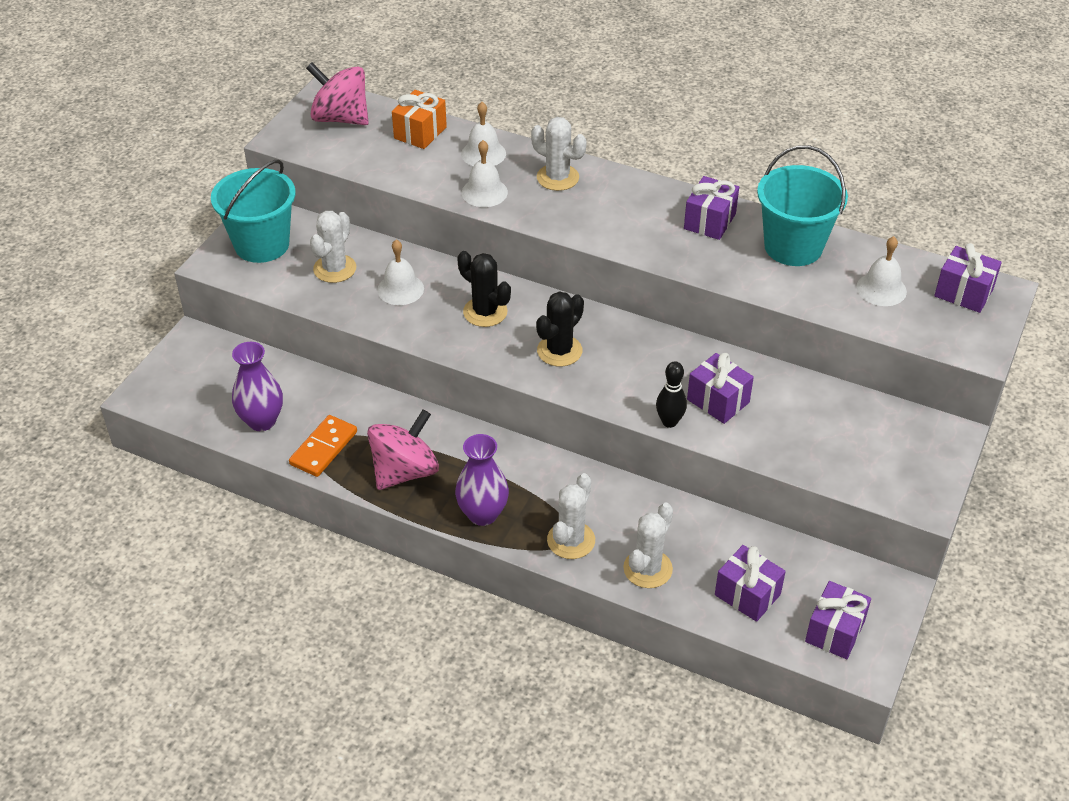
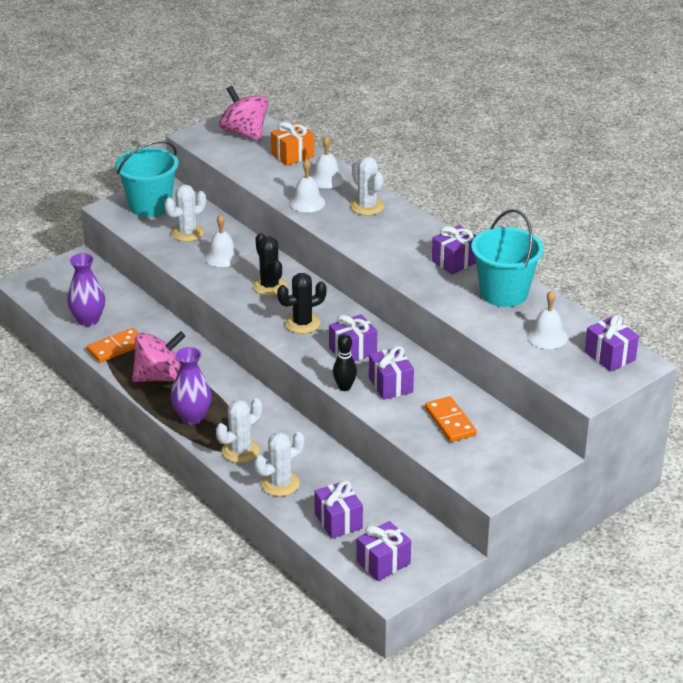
camera: 25 degrees right, 10 degrees down
none -> purple gift [329,314,377,361]
none -> orange domino [425,396,477,442]

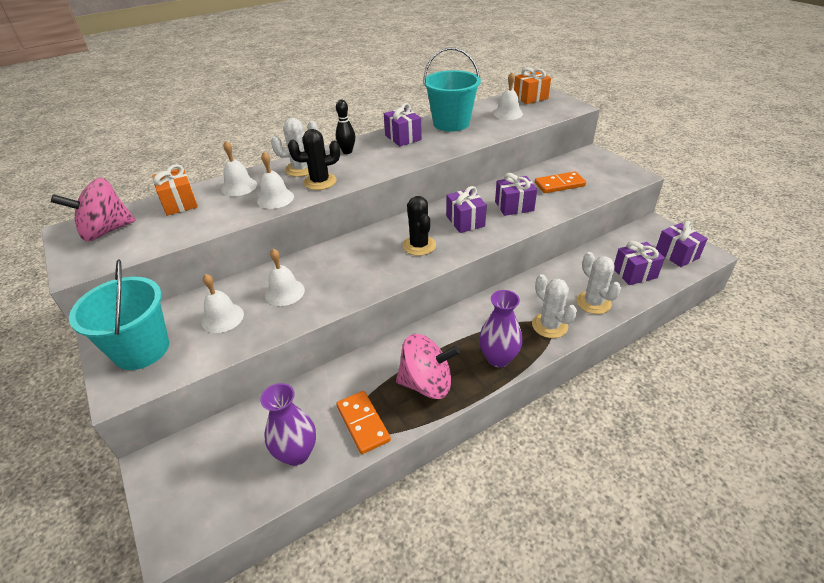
camera: 80 degrees left, 5 degrees up
pink spinning top [132,331,186,382] -> pink spinning top turned 105 degrees clockwise [396,334,460,399]
white cactus [165,184,206,242] -> white bell [201,274,244,333]
black cactus [252,233,287,296] -> black cactus moved to [288,129,340,190]
black bowling pin [333,334,357,391] -> black bowling pin moved to [336,100,355,154]
purple gift [584,315,639,372] -> orange gift [514,67,551,104]

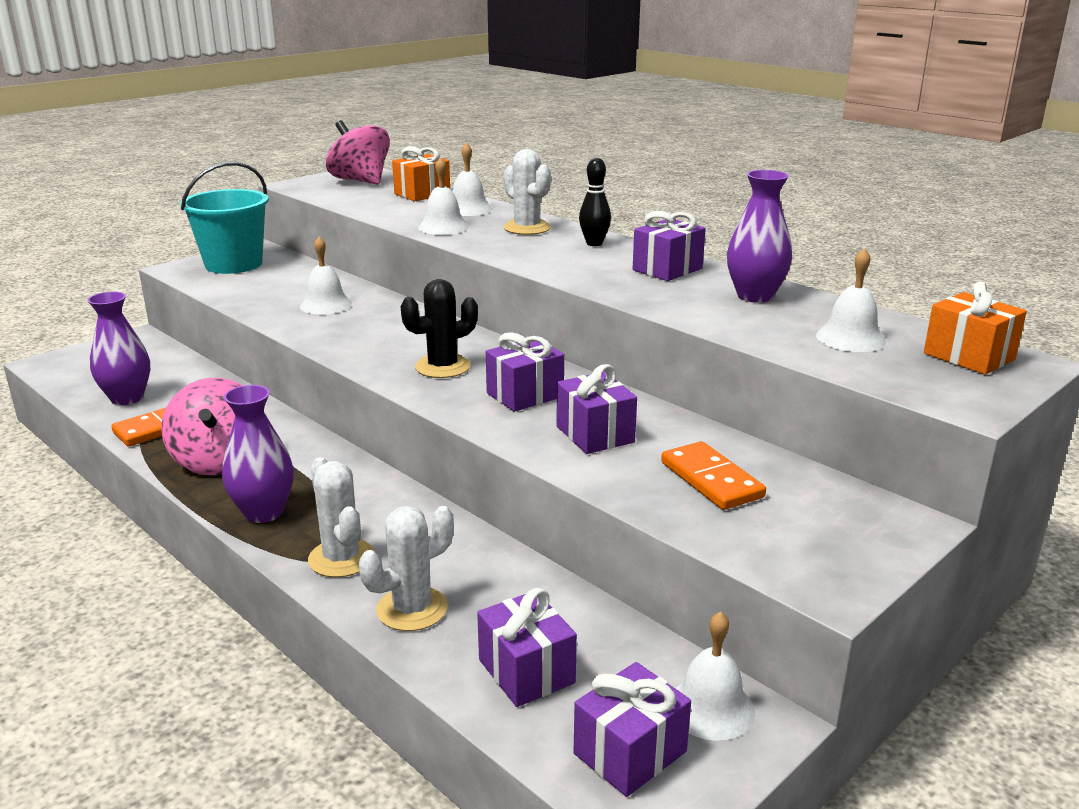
camera: 75 degrees right, 15 degrees down
white bell [201,274,244,333] -> white bell moved to [675,611,755,741]
black cactus [288,129,340,190] -> none
turquoise bucket [424,48,481,132] -> purple vase [727,170,792,303]
white cactus [532,274,577,338] -> white cactus turned 75 degrees counterclockwise [308,457,375,577]

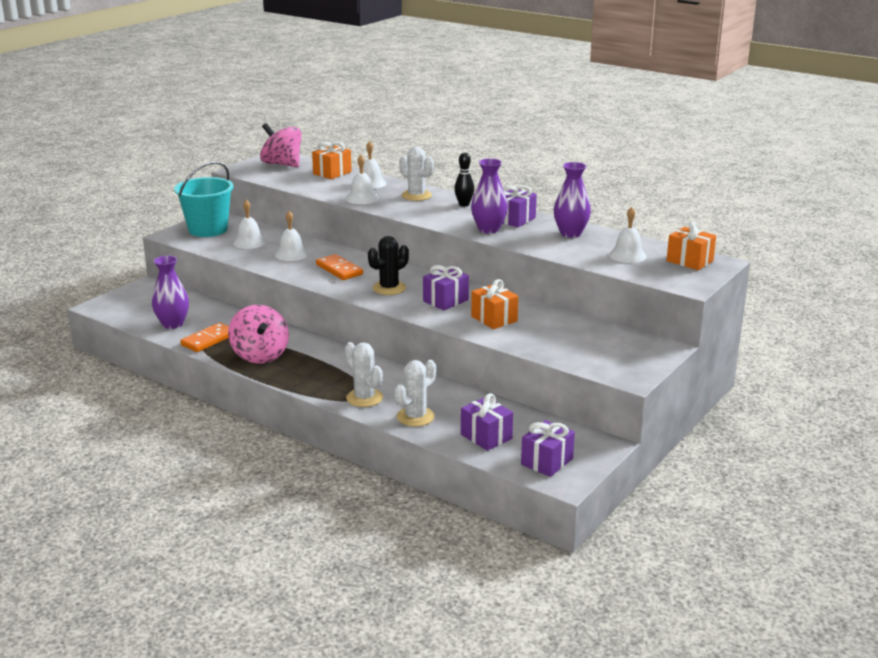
camera: 10 degrees left, 0 degrees up
purple vase [222,385,294,523] -> purple vase moved to [471,158,508,234]
purple gift [556,364,637,454] -> orange gift [471,279,518,329]
orange domino [661,441,766,510] -> orange domino moved to [316,254,363,280]
white bell [675,611,755,741] -> white bell moved to [233,200,266,249]

